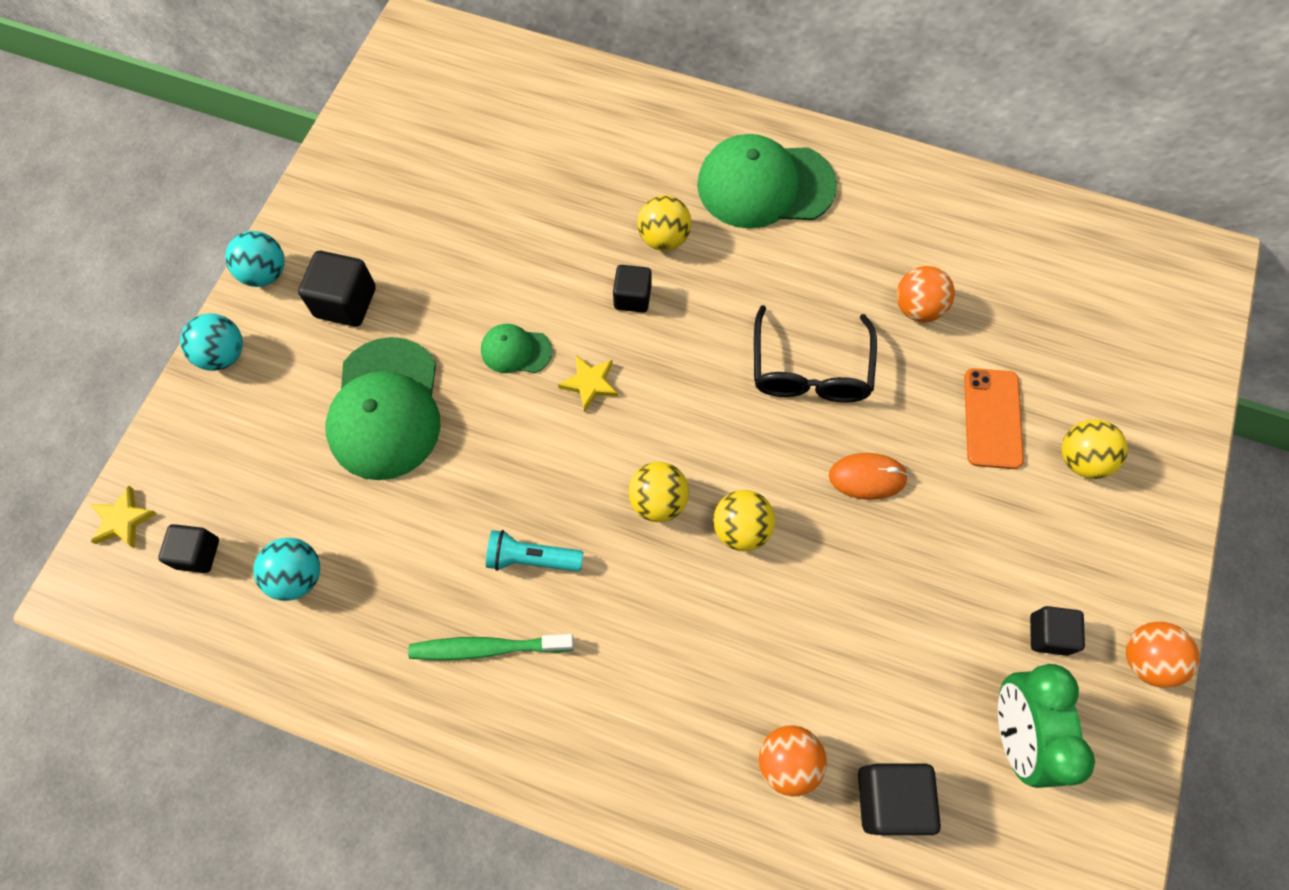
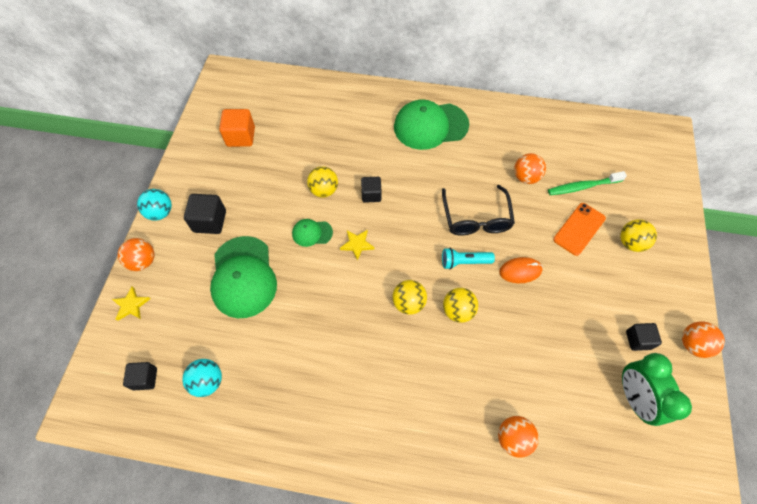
camera: 10 degrees left, 5 degrees down
yellow star [91,486,157,548] -> yellow star moved to [112,286,150,321]
turquoise ball [180,314,243,371] -> orange ball [118,238,154,271]
green toothbrush [408,634,574,660] -> green toothbrush moved to [548,171,627,195]
turquoise flashlight [486,530,583,572] -> turquoise flashlight moved to [442,248,495,269]
yellow ball [637,195,692,251] -> yellow ball moved to [307,166,338,198]
black cube [858,763,941,835] -> none
orange phone [964,368,1024,469] -> orange phone turned 45 degrees clockwise [553,203,606,256]
none -> orange cube [219,109,255,147]

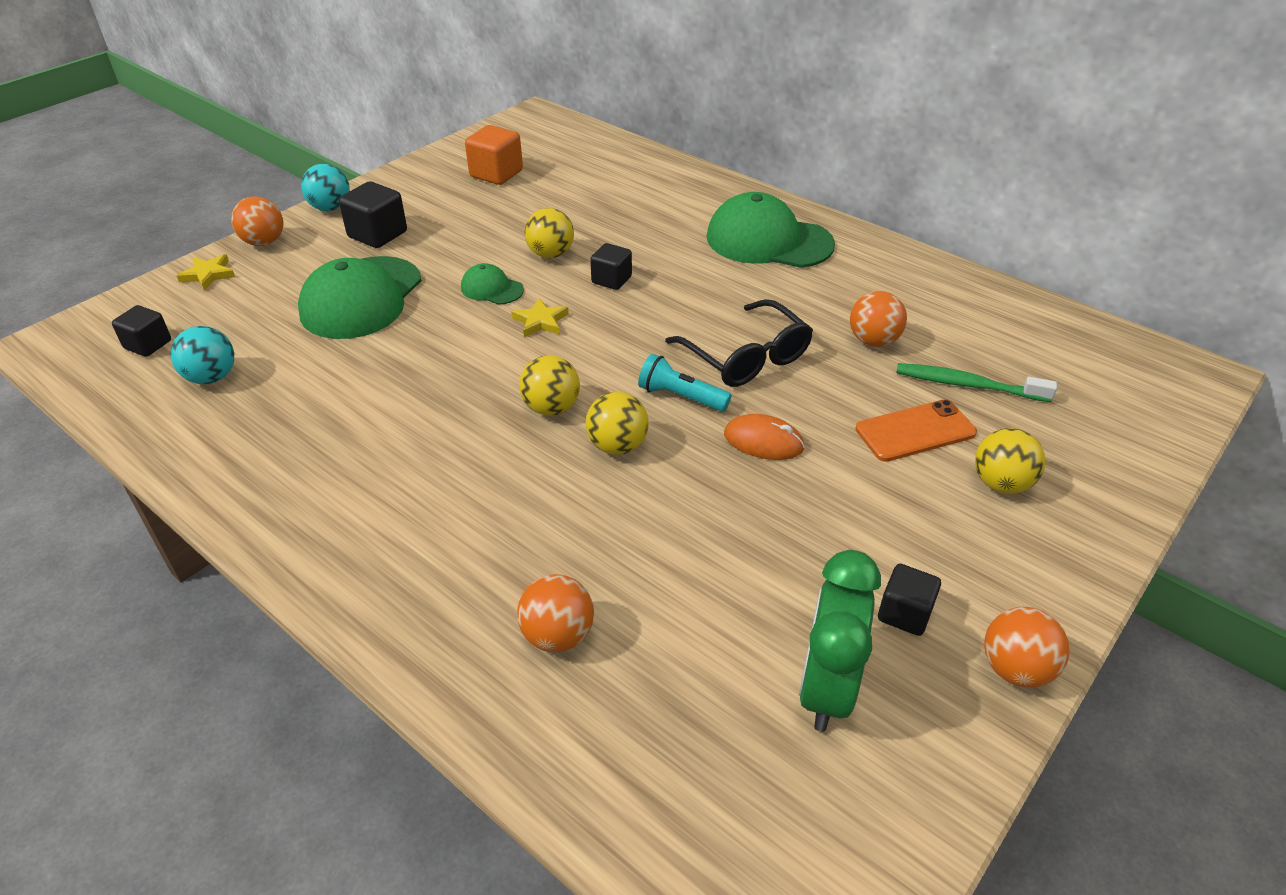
camera: 30 degrees right, 20 degrees down
black glasses [442,185,515,236] -> black glasses turned 60 degrees counterclockwise [665,299,813,387]

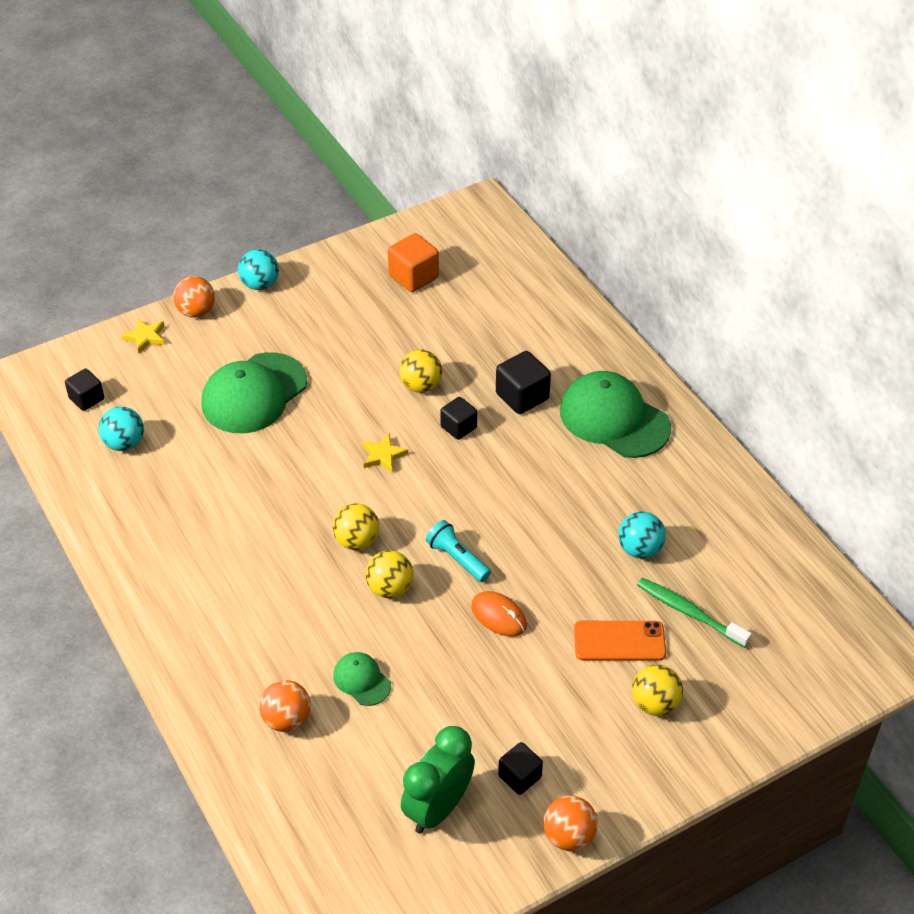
camera: 20 degrees right, 5 degrees up
black cube [339,181,407,248] -> black cube moved to [496,351,551,414]
green cap [461,263,524,305] -> green cap moved to [333,652,391,706]
black glasses [665,299,813,387] -> none
orange ball [850,291,907,347] -> turquoise ball [618,511,666,559]

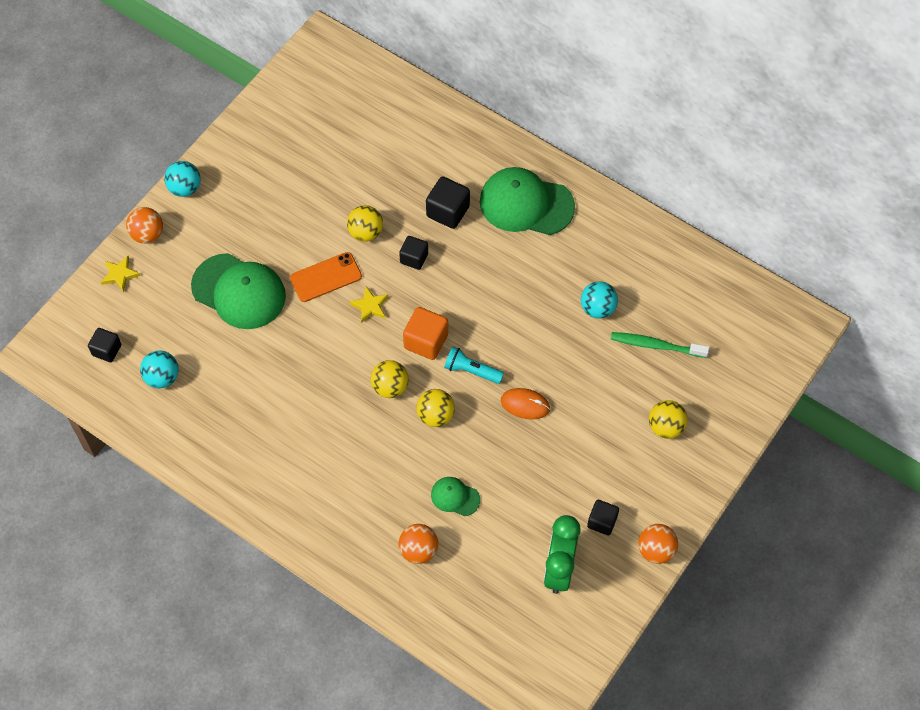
camera: 25 degrees left, 15 degrees up
green cap [201,352,307,433] -> green cap turned 75 degrees counterclockwise [191,253,286,329]
orange cube [388,233,439,292] -> orange cube moved to [403,307,448,360]
orange phone [574,621,666,661] -> orange phone moved to [290,252,362,302]

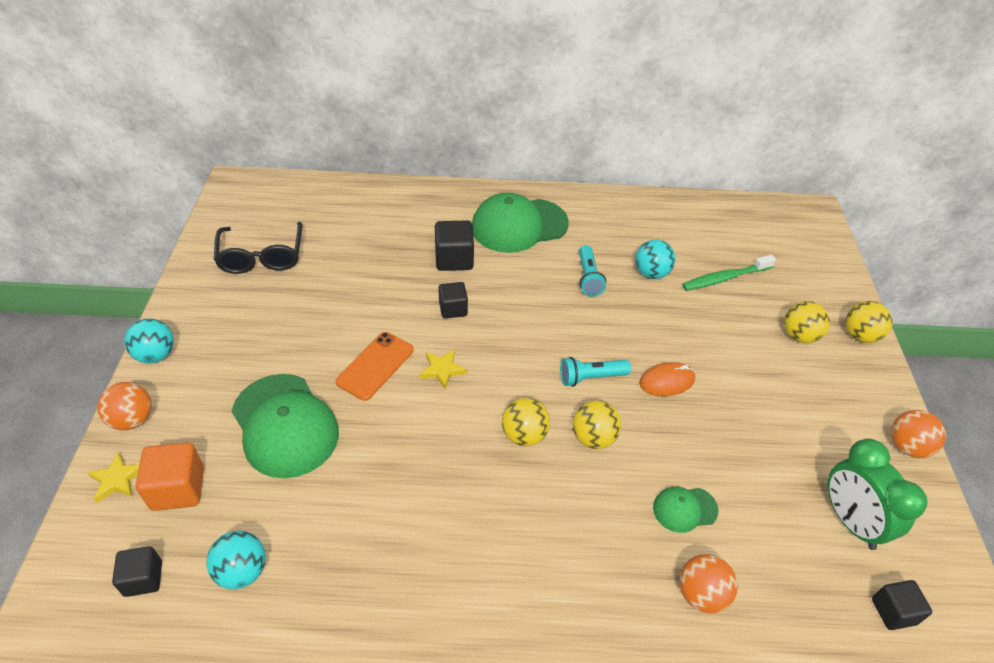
camera: 35 degrees left, 15 degrees down
green cap [191,253,286,329] -> green cap turned 60 degrees clockwise [232,374,339,478]
yellow ball [347,205,383,242] -> yellow ball moved to [845,301,892,343]
orange cube [403,307,448,360] -> orange cube moved to [136,442,204,511]
black cube [587,500,619,536] -> black cube moved to [872,580,932,630]
none -> black glasses [214,222,302,274]
none -> turquoise flashlight [579,245,606,297]

